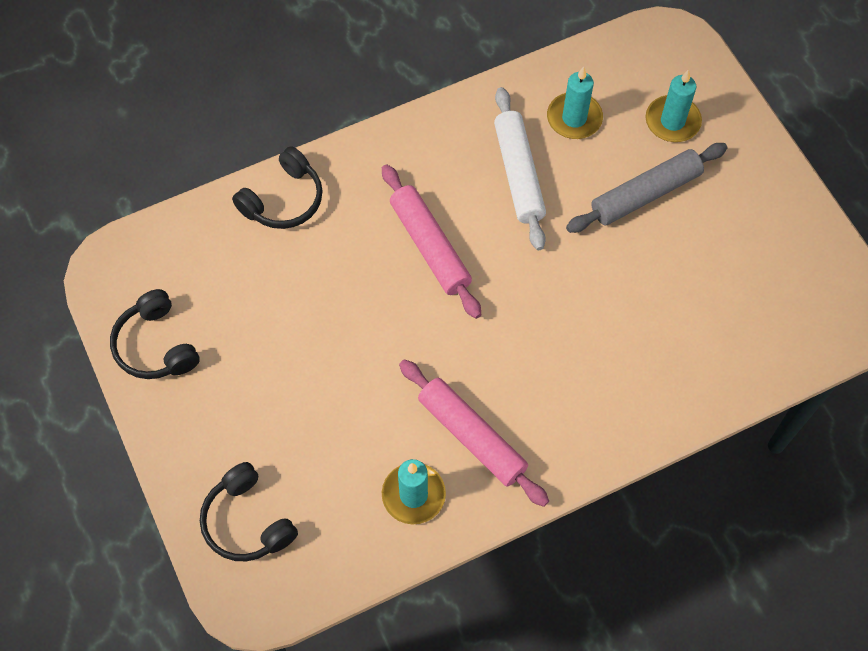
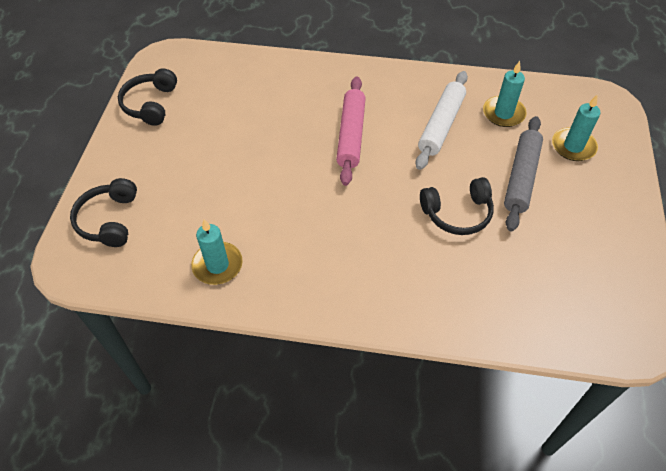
camera: 35 degrees right, 10 degrees down
black headphones [232,146,323,229] -> black headphones moved to [420,177,494,235]
pink rolling pin [399,359,549,507] -> none
grey rolling pin [566,143,727,233] -> grey rolling pin turned 75 degrees counterclockwise [504,116,543,232]

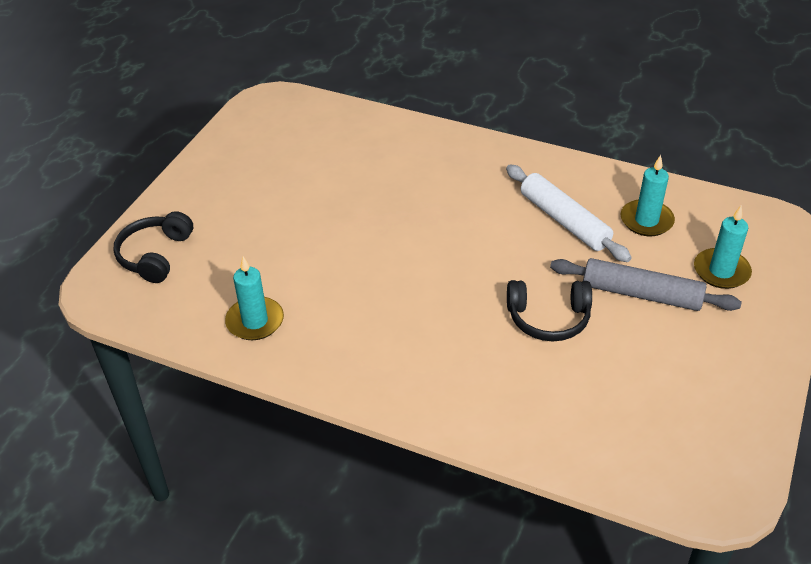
camera: 15 degrees right, 10 degrees down
black headphones [118,68,177,126] -> none
pink rolling pin [336,77,366,186] -> none
white rolling pin [416,71,468,170] -> white rolling pin turned 75 degrees counterclockwise [506,165,632,262]
grey rolling pin [504,116,543,232] -> grey rolling pin turned 75 degrees clockwise [550,258,742,311]

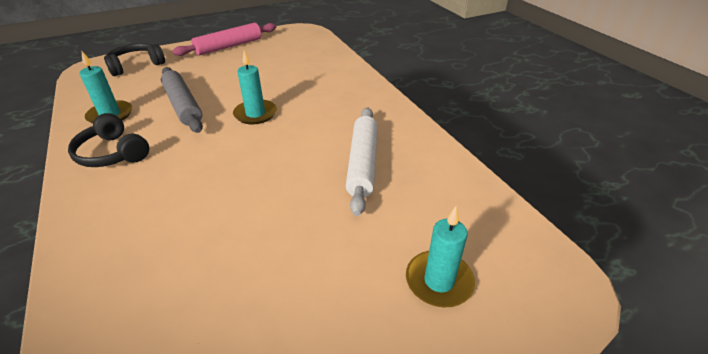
camera: 40 degrees right, 5 degrees down
black headphones [507,280,592,341] -> black headphones moved to [68,113,149,167]
grey rolling pin [550,258,742,311] -> grey rolling pin moved to [161,67,203,133]
turquoise candle [620,155,675,236] -> turquoise candle moved to [233,50,277,124]
none -> pink rolling pin [173,23,276,56]

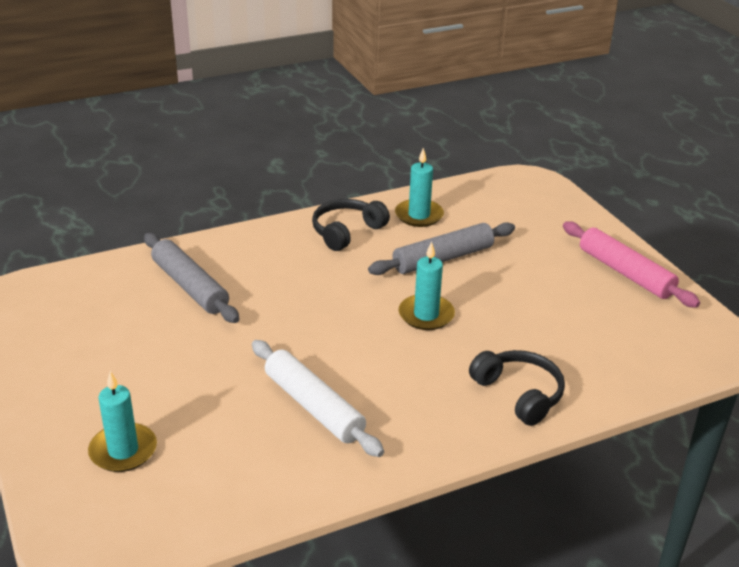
camera: 90 degrees right, 5 degrees down
black headphones [104,43,165,76] -> black headphones moved to [469,350,565,426]
white rolling pin [346,107,378,216] -> white rolling pin turned 45 degrees clockwise [252,340,384,457]
none -> grey rolling pin [144,233,239,323]

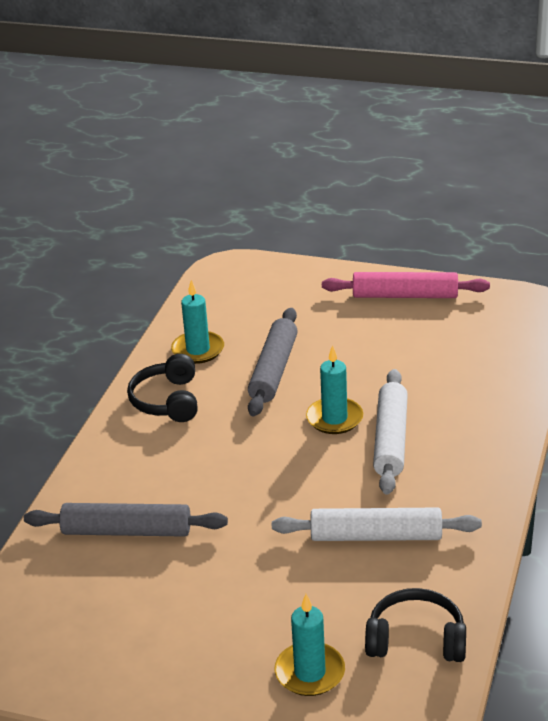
camera: 45 degrees left, 0 degrees up
black headphones [469,350,565,426] -> black headphones moved to [365,588,466,662]
none -> white rolling pin [373,369,408,495]

